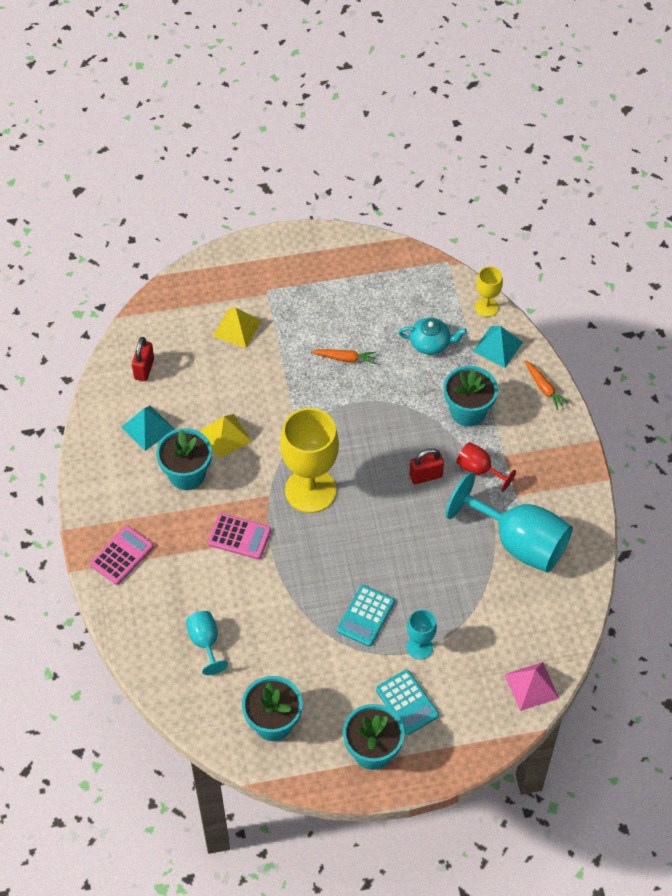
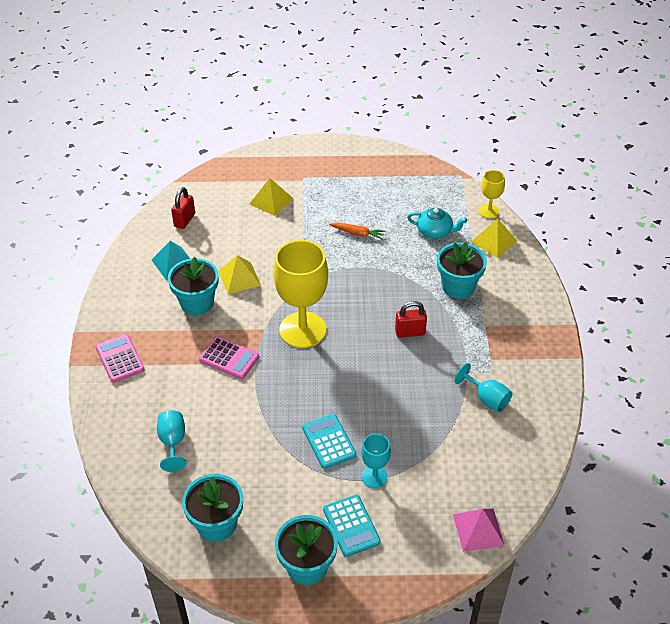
camera: 10 degrees right, 10 degrees down
pink calculator [90,526,154,585] -> pink calculator turned 75 degrees counterclockwise [96,334,145,383]
turquoise calculator [337,585,395,647] -> turquoise calculator turned 120 degrees clockwise [302,414,356,469]
turquoise goblet [446,472,573,573] -> turquoise goblet [455,363,512,412], size x0.49
red goblet [456,442,516,492] -> none
turquoise pyramid [472,326,523,368] -> yellow pyramid [471,218,517,258]
orange carrot [524,361,569,410] -> none

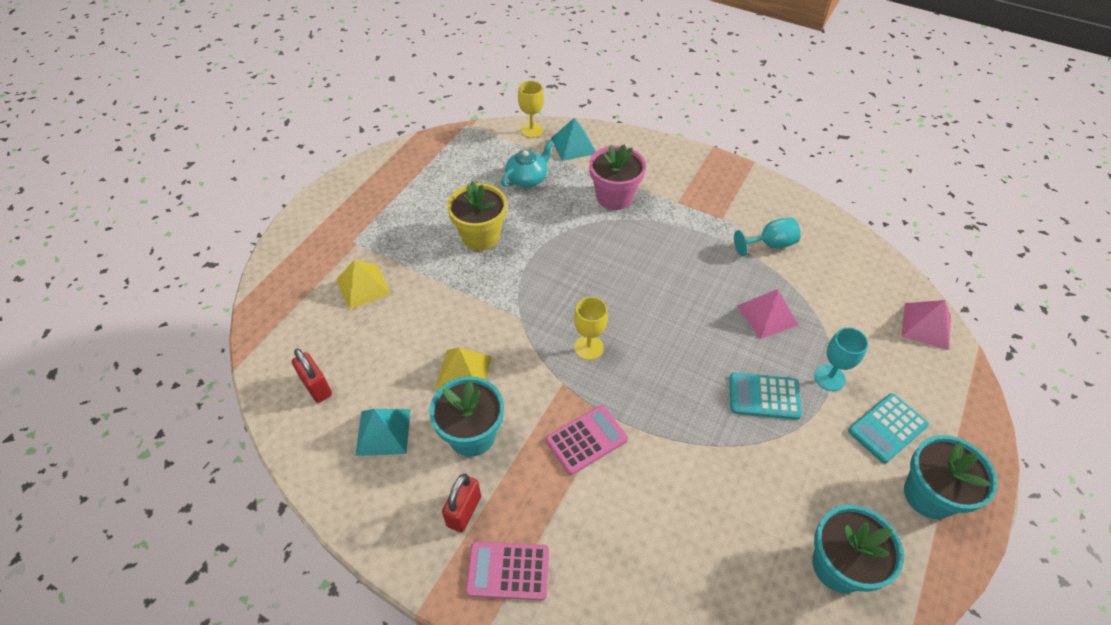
camera: 60 degrees left, 5 degrees up
turquoise goblet [157,410,186,472] -> none
yellow goblet [273,240,328,348] -> yellow goblet [574,297,608,360], size x0.49
turquoise calculator [323,495,381,557] -> turquoise calculator turned 135 degrees clockwise [848,393,929,464]
orange carrot [329,223,385,240] -> yellow flower pot [447,181,507,250]
red padlock [395,301,427,338] -> red padlock moved to [442,474,481,533]
turquoise flower pot [437,242,487,299] -> pink flower pot [589,144,646,210]
yellow pyramid [471,218,517,258] -> turquoise pyramid [551,118,596,161]
none -> pink pyramid [737,289,798,339]

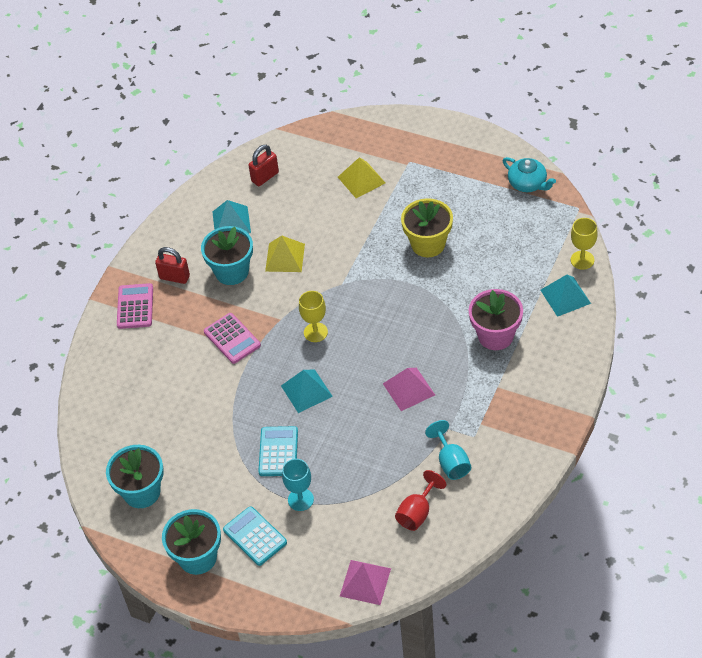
camera: 90 degrees right, 0 degrees up
turquoise teapot [501,140,553,187] -> turquoise teapot moved to [503,157,556,192]
pink pyramid [737,289,798,339] -> pink pyramid moved to [383,368,435,411]
none -> turquoise pyramid [281,369,333,413]
none -> red goblet [395,470,446,531]

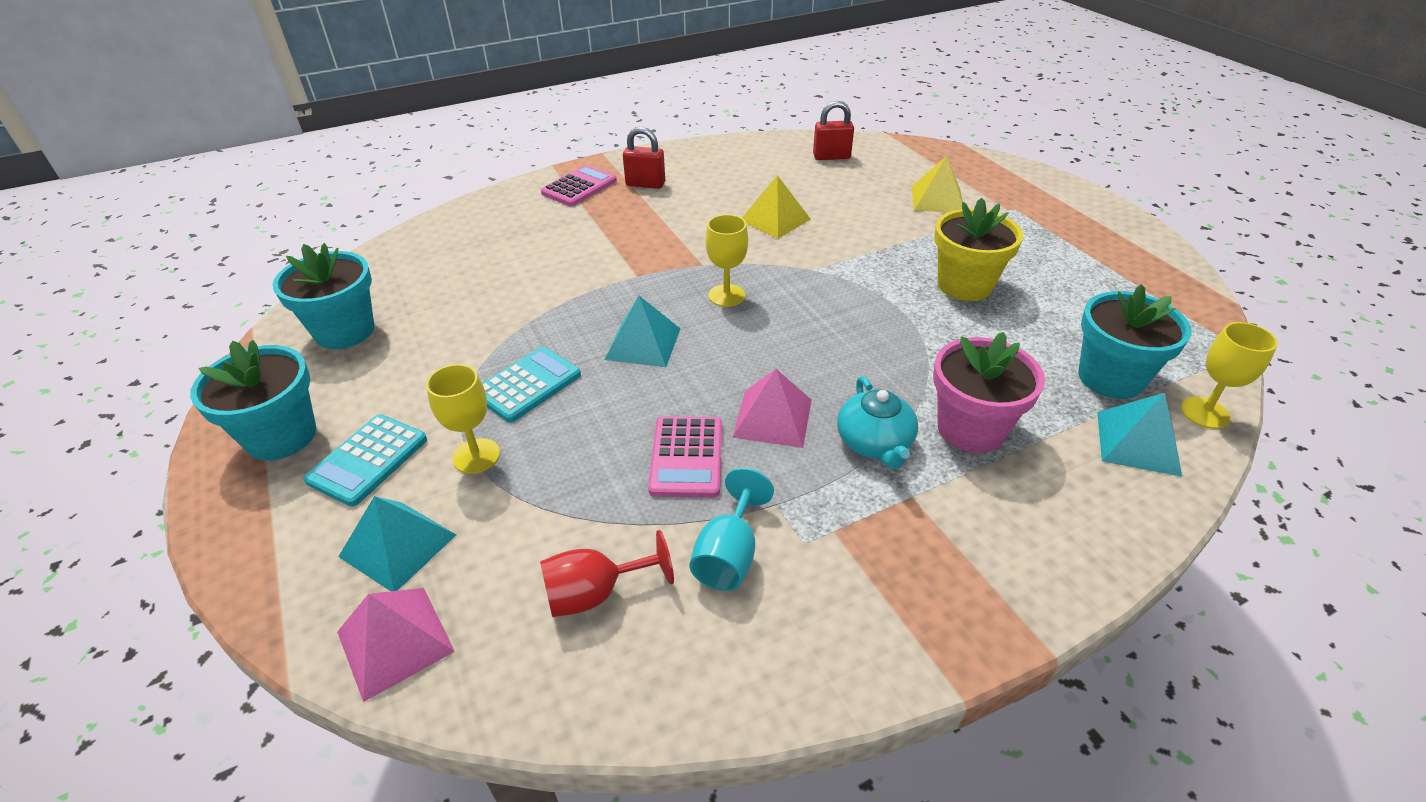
camera: 35 degrees right, 10 degrees down
red padlock [155,247,190,284] -> red padlock turned 45 degrees counterclockwise [623,126,665,189]
turquoise flower pot [201,226,253,285] -> turquoise flower pot moved to [1078,284,1192,399]
pink calculator [204,313,261,364] -> pink calculator moved to [648,416,722,498]
turquoise pyramid [212,200,251,233] -> turquoise pyramid moved to [338,496,456,591]
turquoise calculator [223,506,287,566] -> turquoise calculator turned 150 degrees counterclockwise [303,414,427,507]
turquoise goblet [282,459,314,511] -> yellow goblet [426,364,500,474]
turquoise teapot [503,157,556,192] -> turquoise teapot moved to [837,376,918,469]

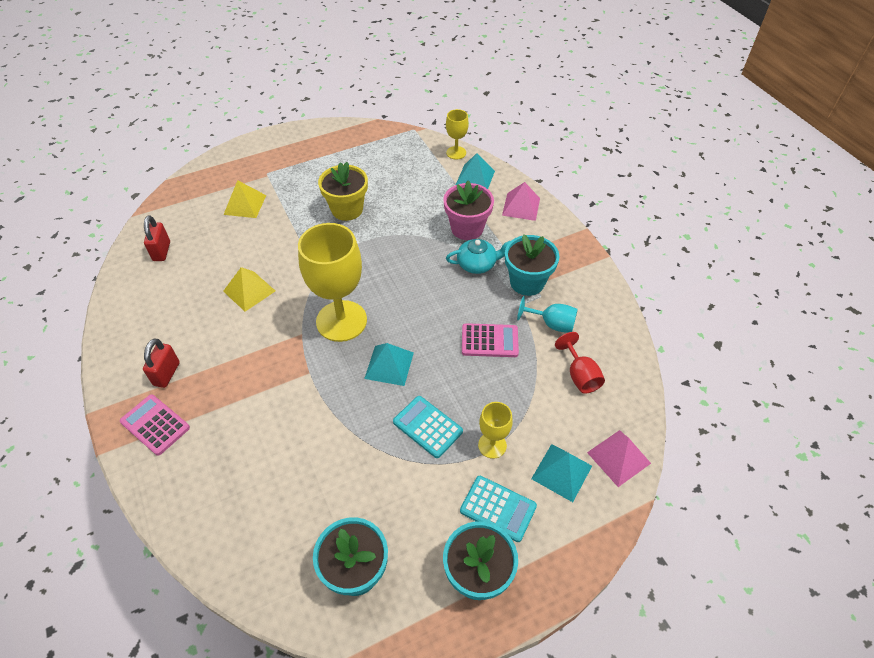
camera: 90 degrees left, 10 degrees up
yellow goblet [706,214,748,307] -> yellow goblet [298,223,367,342], size x2.04
pink pyramid [732,369,812,448] -> pink pyramid moved to [502,182,540,221]
turquoise flower pot [1078,284,1192,399] -> turquoise flower pot moved to [505,234,559,296]

